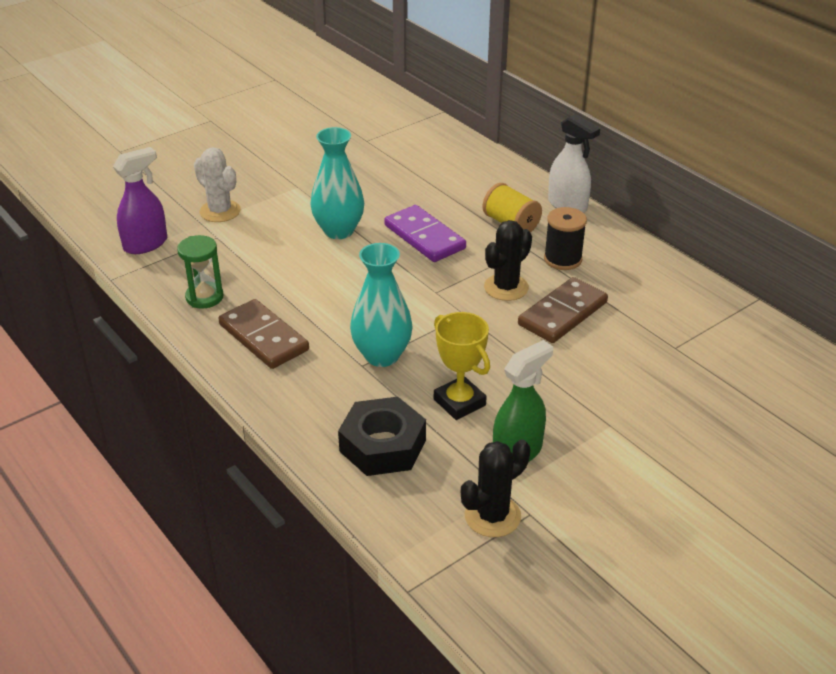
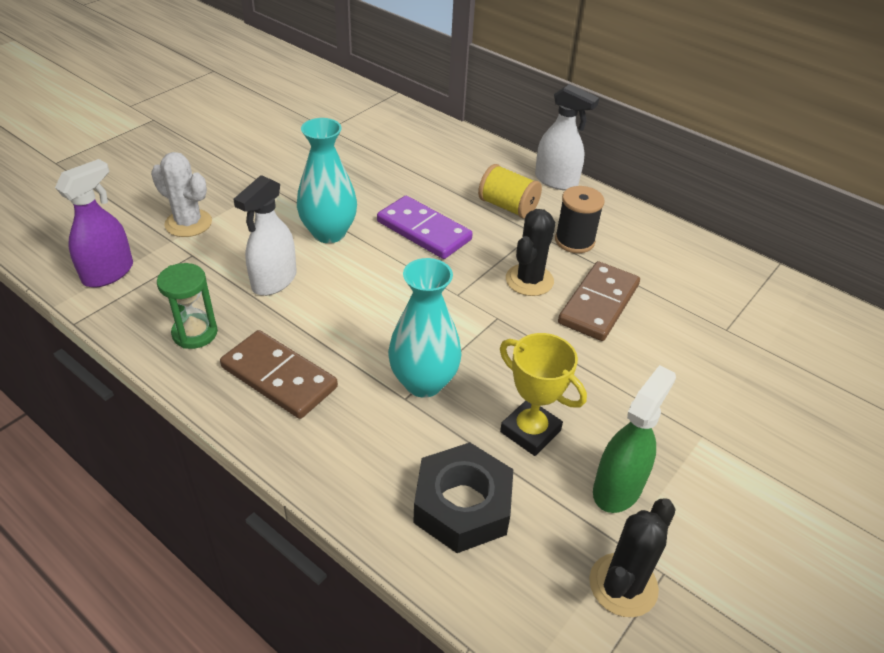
camera: 15 degrees left, 5 degrees up
none -> white spray bottle [233,175,297,296]

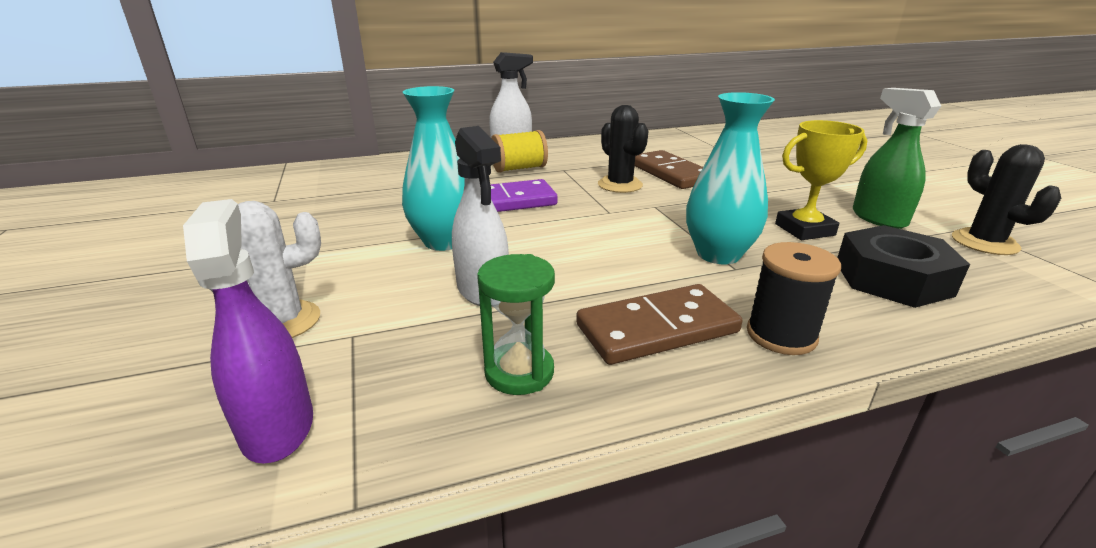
camera: 55 degrees left, 15 degrees down
black spool [555,186,604,253] -> black spool moved to [747,242,841,355]

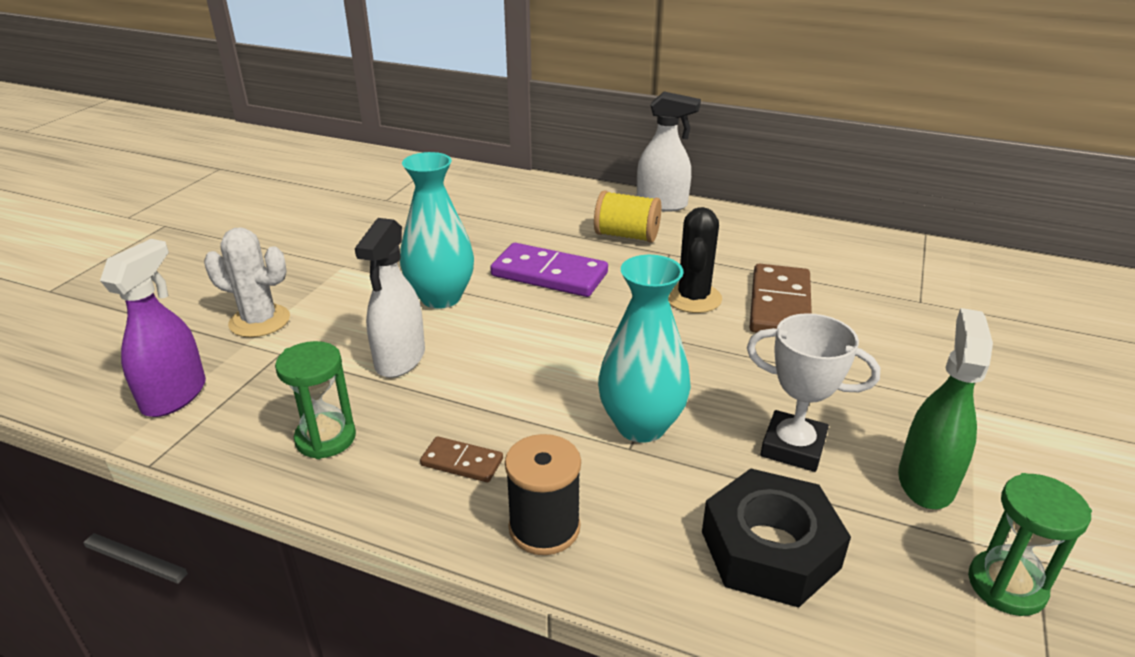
camera: 40 degrees right, 5 degrees up
brown domino [576,284,742,365] -> brown domino [420,436,503,483], size x0.51
yellow trophy [775,120,867,240] -> white trophy [747,313,880,472]
black cactus [952,144,1061,255] -> green hourglass [968,473,1092,616]

